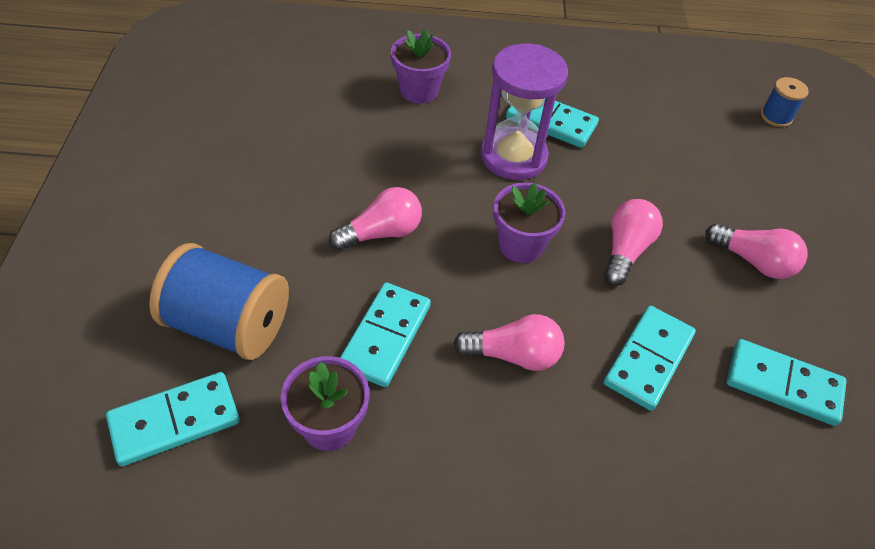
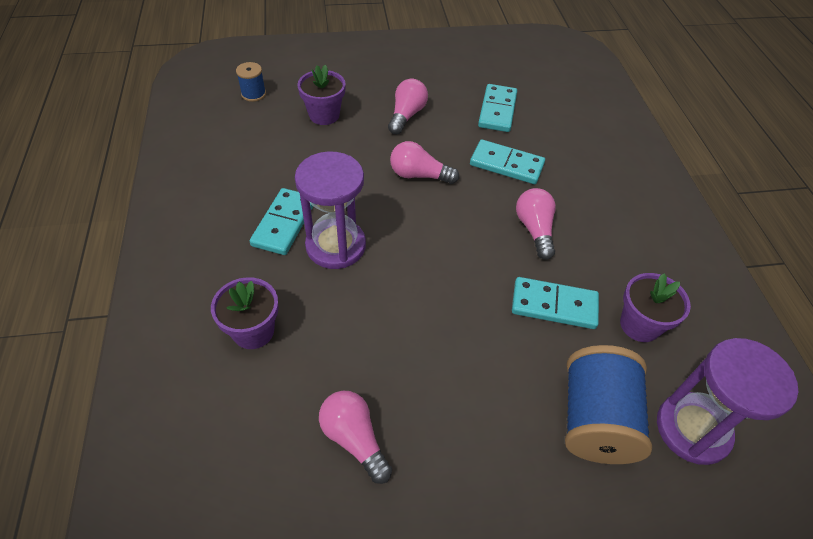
camera: 100 degrees left, 0 degrees up
turquoise domino [106,372,240,466] -> purple hourglass [657,338,798,465]
pink light bulb [329,187,422,251] -> pink light bulb moved to [319,391,392,484]
purple flower pot [493,183,565,263] -> purple flower pot moved to [297,65,346,125]

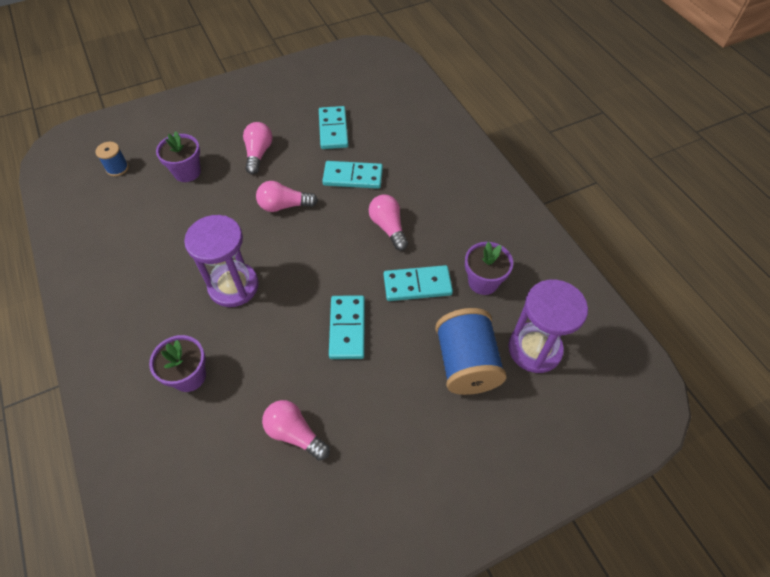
camera: 15 degrees left, 5 degrees up
turquoise domino [250,188,313,255] -> turquoise domino moved to [329,295,365,359]

